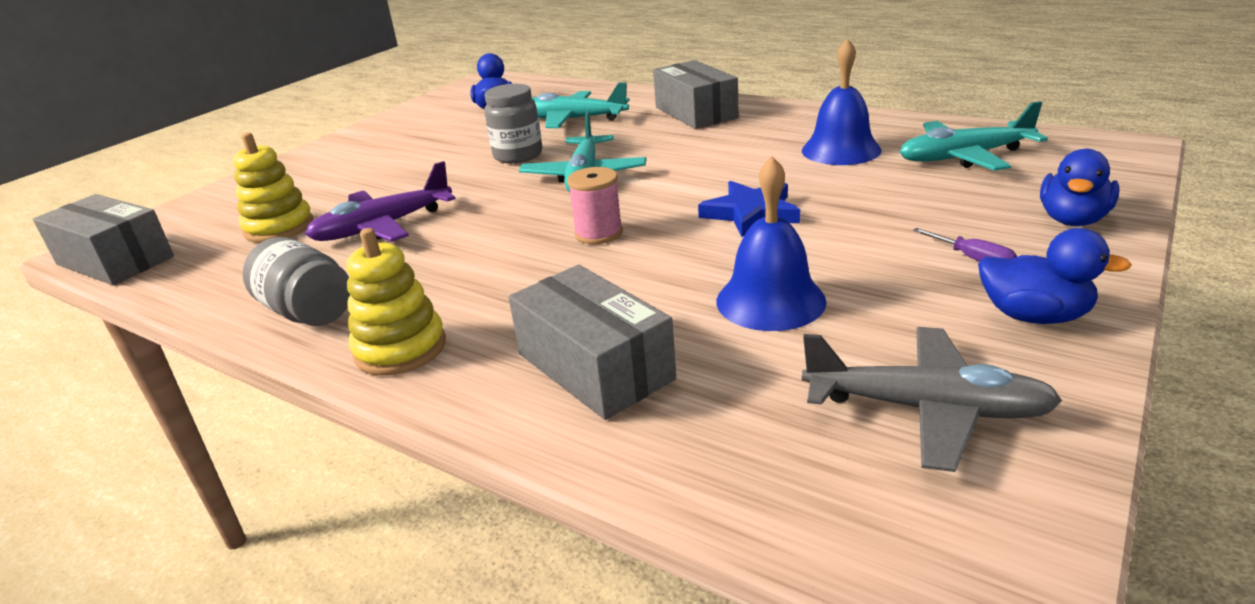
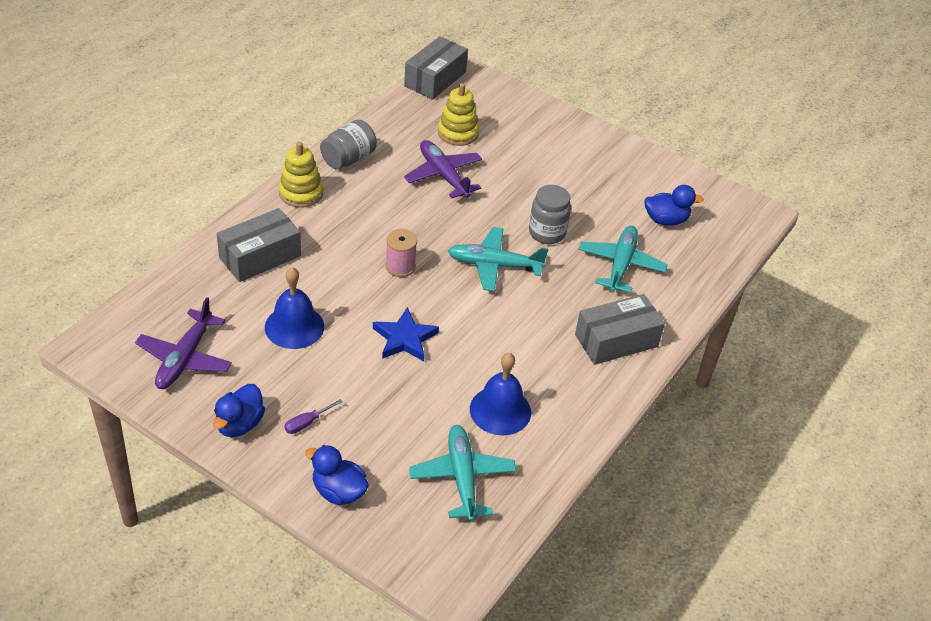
camera: 85 degrees right, 15 degrees up
grey plane [802,327,1062,472] -> purple plane [135,297,232,389]

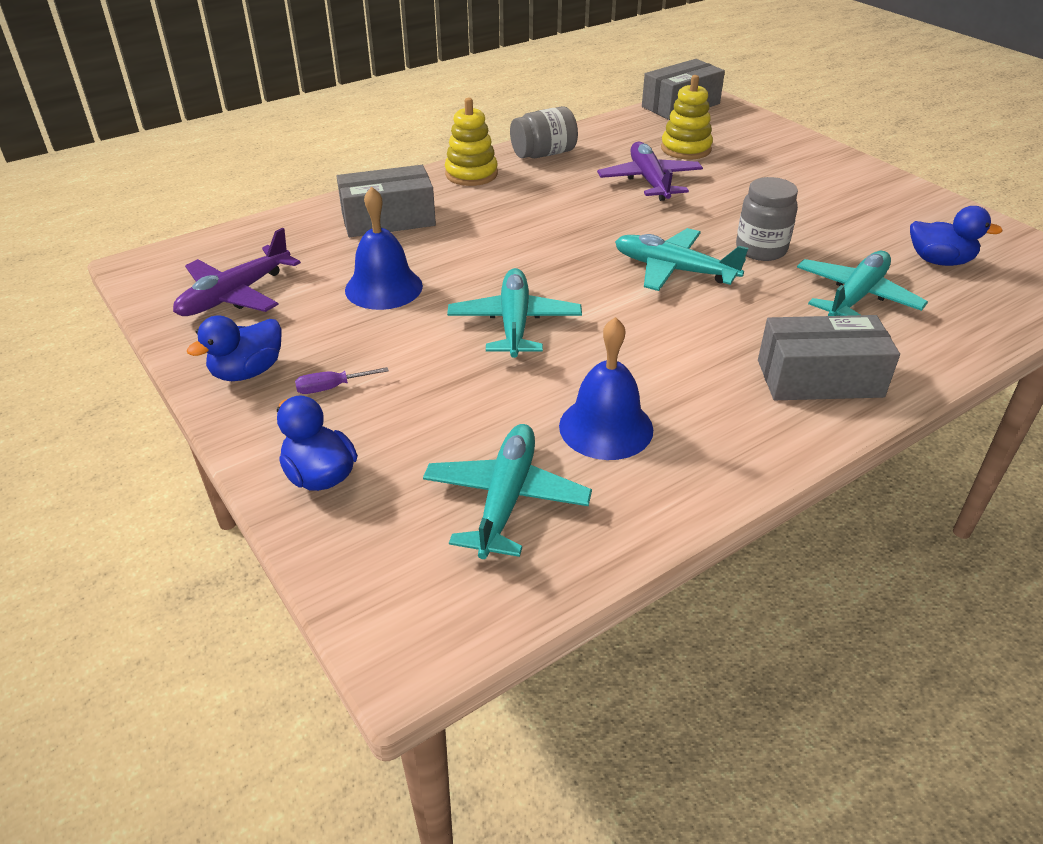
camera: 25 degrees right, 5 degrees down
blue star [373,307,439,361] -> turquoise plane [447,268,582,358]
pink spool [386,229,417,277] -> none

